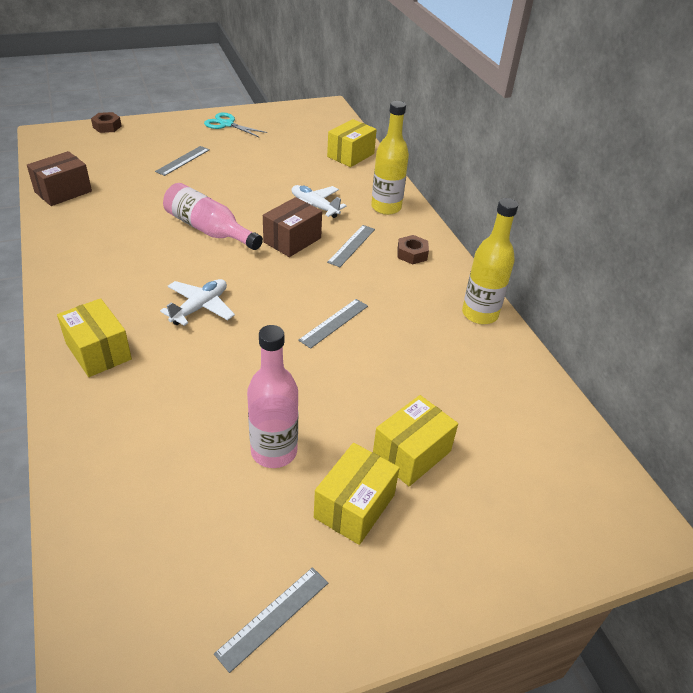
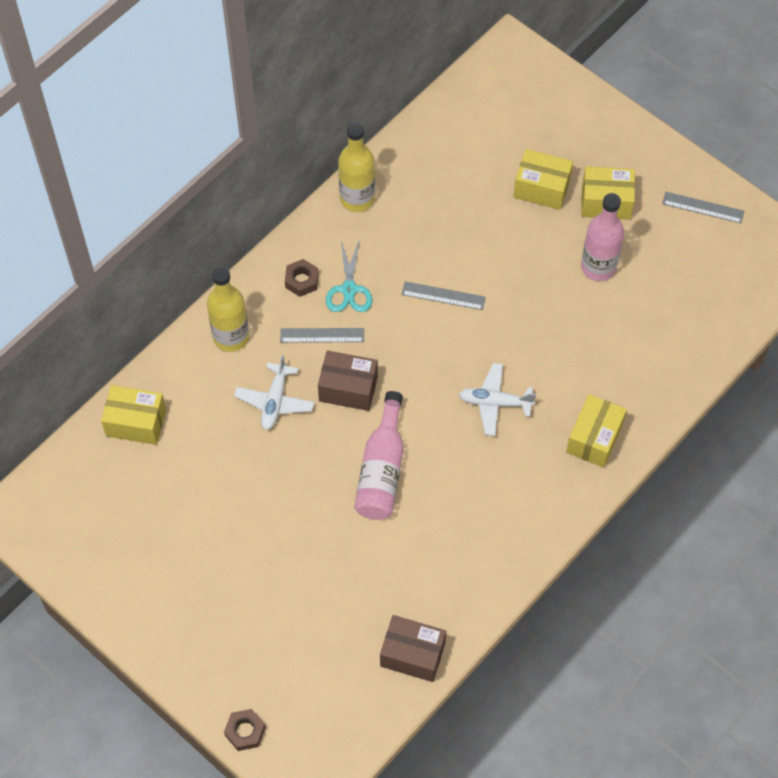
camera: 115 degrees left, 20 degrees up
grey ruler [155,146,210,176] -> none
turquoise scissors [204,113,267,137] -> turquoise scissors moved to [326,238,372,312]

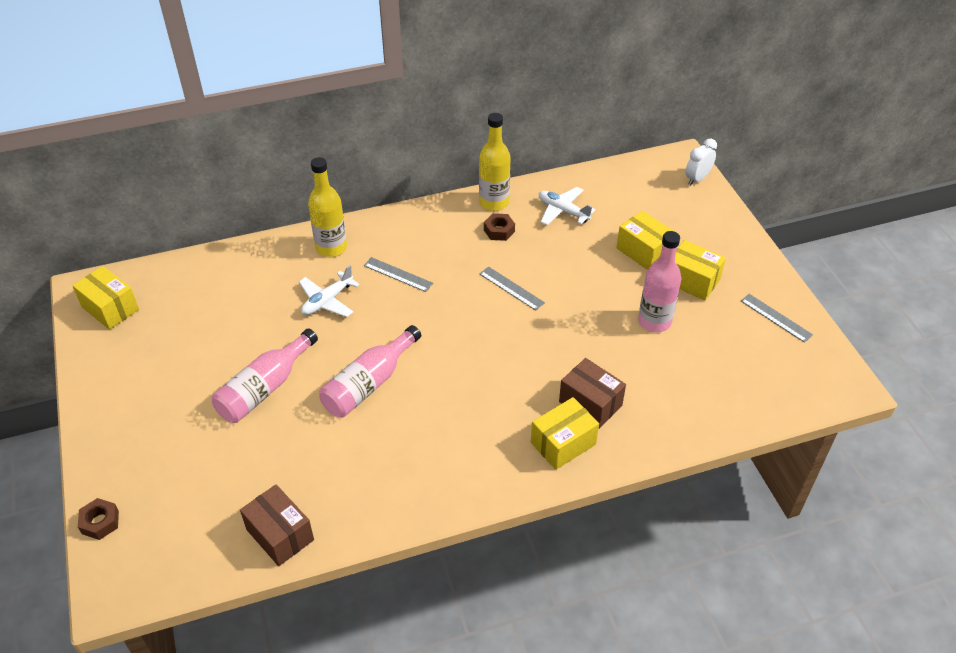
camera: 30 degrees right, 15 degrees down
yellow box [101,385,166,445] -> yellow box moved to [72,266,139,330]
brown nut [285,259,318,297] -> brown nut moved to [484,213,515,241]
brown box [318,350,378,411] -> brown box moved to [559,358,626,428]
turquoise scissors [326,238,372,312] -> none
white plane [459,363,536,436] -> white plane moved to [539,187,596,225]
none -> pink bottle [212,328,318,423]
none -> white clock [686,138,717,185]

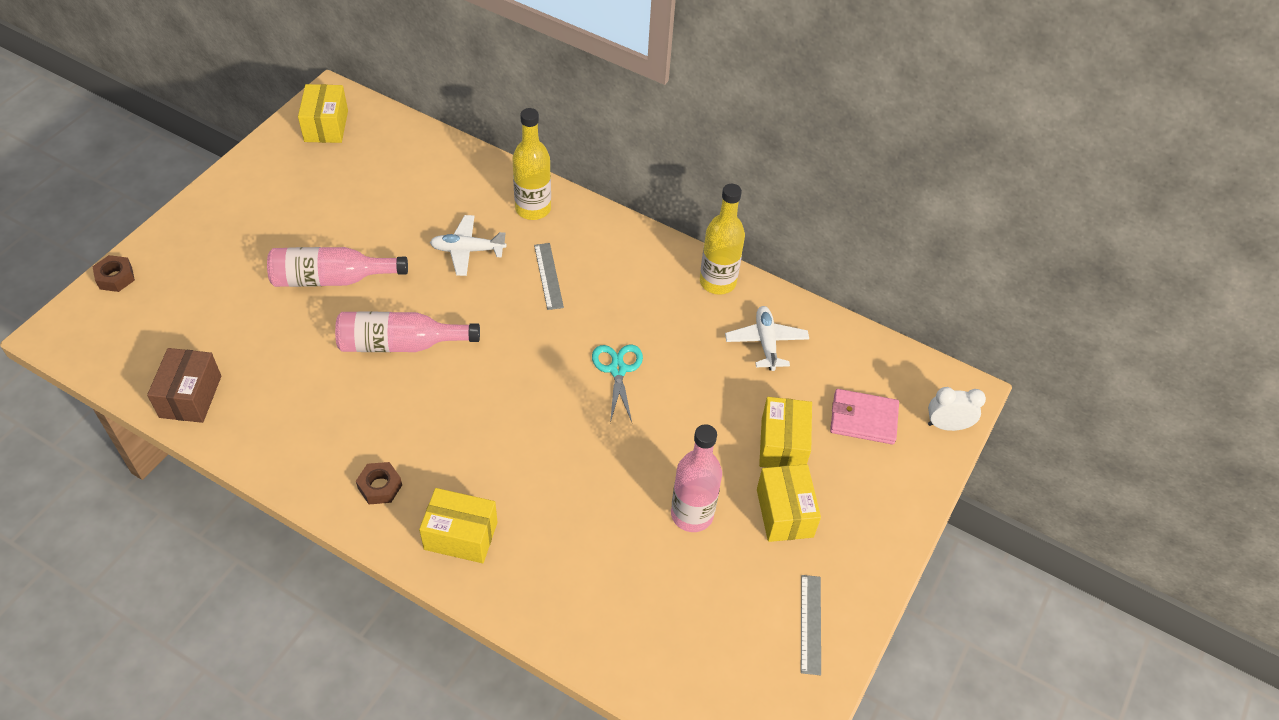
camera: 45 degrees right, 5 degrees up
grey ruler [480,266,545,311] -> turquoise scissors [592,345,643,423]
brown nut [484,213,515,241] -> brown nut moved to [356,462,402,504]
brown box [559,358,626,428] -> none
none -> pink wallet [830,389,899,445]

